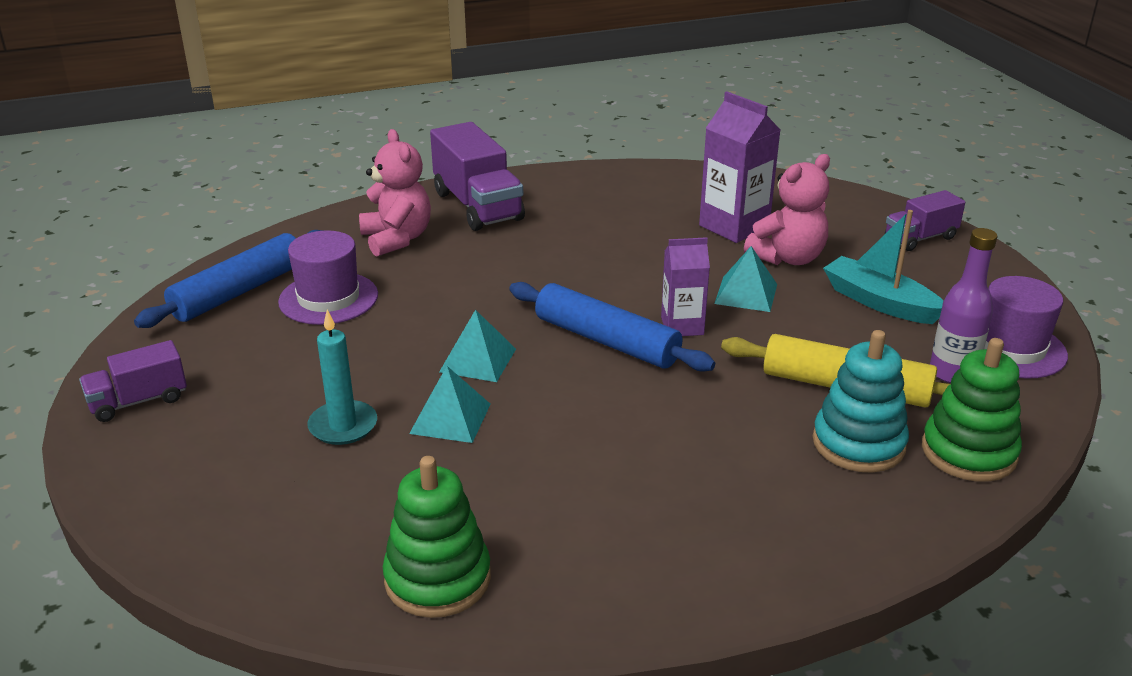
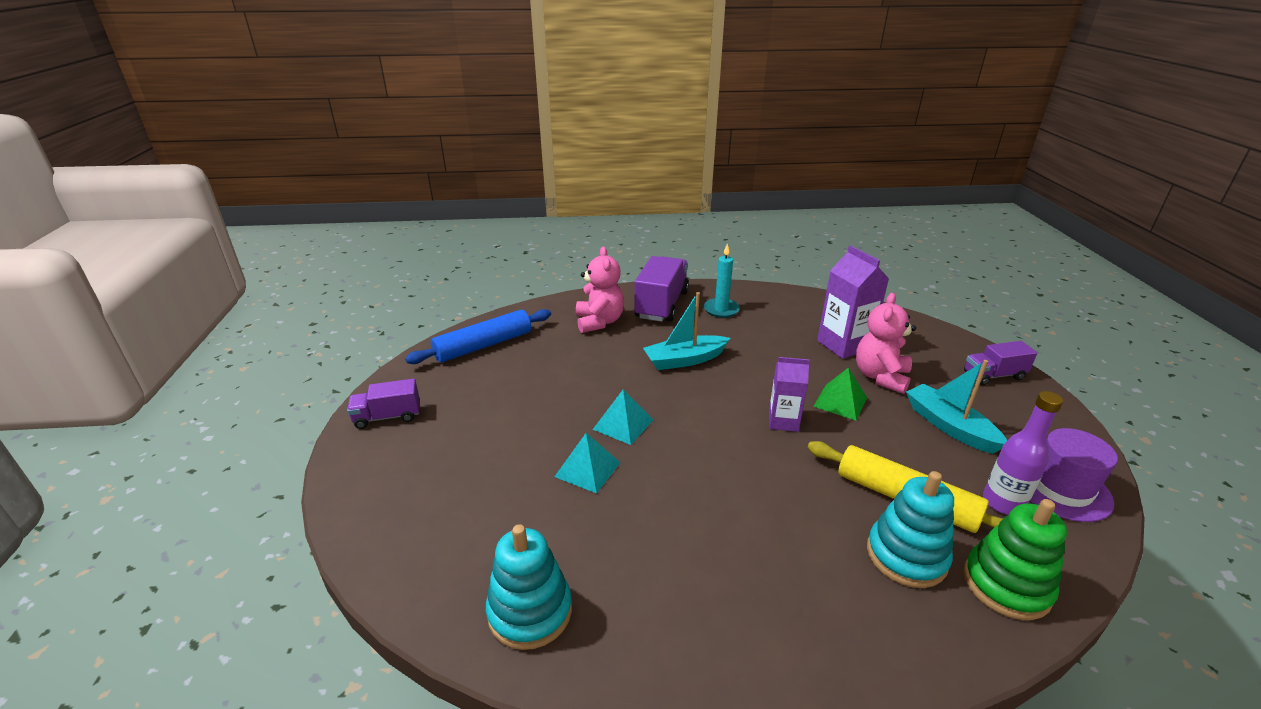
camera: 15 degrees right, 0 degrees up
purple hat [278,230,378,325] -> none
turquoise candle [307,310,377,445] -> turquoise candle moved to [704,243,740,318]
green stacking toy [383,456,491,618] -> turquoise stacking toy [486,524,572,650]
purple truck [430,122,525,231] -> purple truck turned 150 degrees counterclockwise [634,256,689,322]
blue rolling pin [509,282,715,372] -> none
turquoise pyramid [714,246,777,312] -> green pyramid [813,368,867,420]
pink teddy bear [744,154,830,265] -> pink teddy bear turned 135 degrees clockwise [856,293,916,394]
none -> turquoise boat [643,292,730,370]

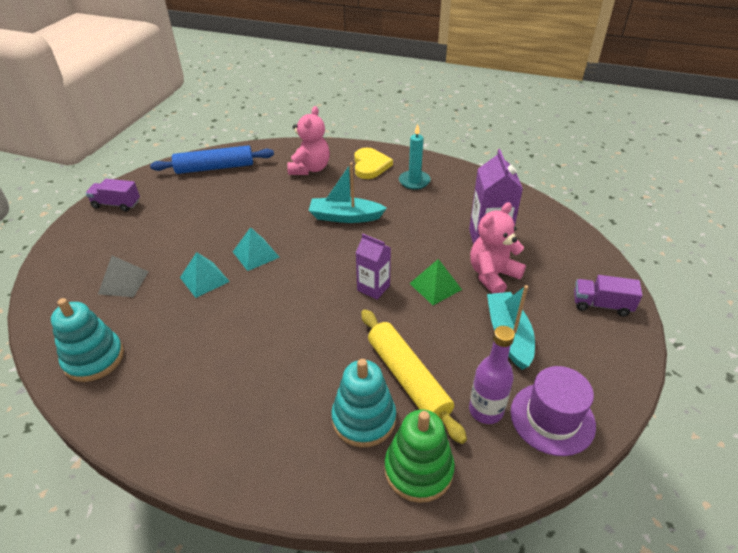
camera: 25 degrees right, 10 degrees up
purple truck [634,256,689,322] -> yellow heart [354,147,393,179]
none -> grey pyramid [98,255,149,297]

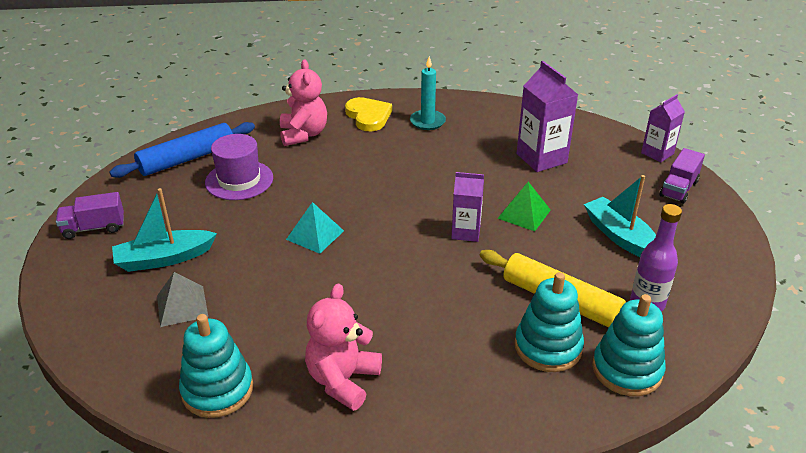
camera: 25 degrees left, 5 degrees down
turquoise pyramid [180,252,230,298] -> none
turquoise boat [309,163,387,223] -> turquoise boat moved to [112,188,217,272]
green stacking toy [384,410,455,503] -> turquoise stacking toy [592,294,666,396]
pink teddy bear [470,202,526,294] -> pink teddy bear moved to [305,284,382,411]
purple hat [510,366,596,456] -> purple hat moved to [205,134,273,200]
purple truck [574,275,643,316] -> purple truck turned 45 degrees counterclockwise [660,148,705,204]
none -> purple carton [641,94,685,163]

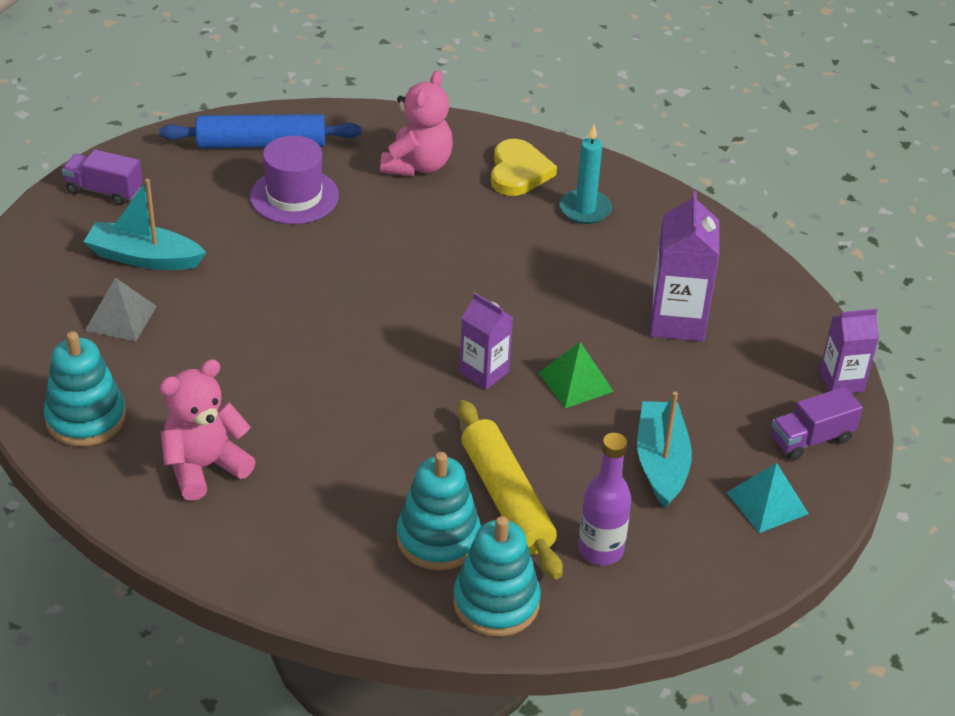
camera: 30 degrees right, 5 degrees up
turquoise pyramid [286,202,344,254] -> turquoise pyramid moved to [727,463,809,533]

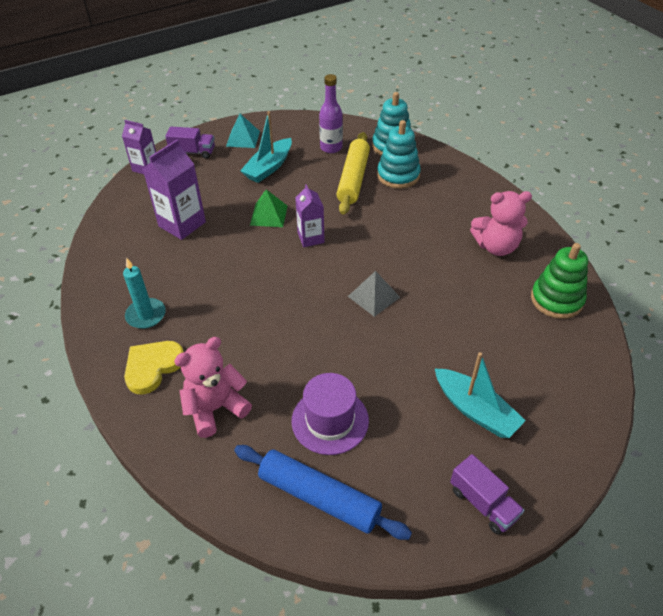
camera: 145 degrees left, 5 degrees up
turquoise stacking toy [43,331,126,446] -> green stacking toy [531,243,588,319]
grey pyramid [85,277,157,341] -> grey pyramid moved to [348,271,400,317]

